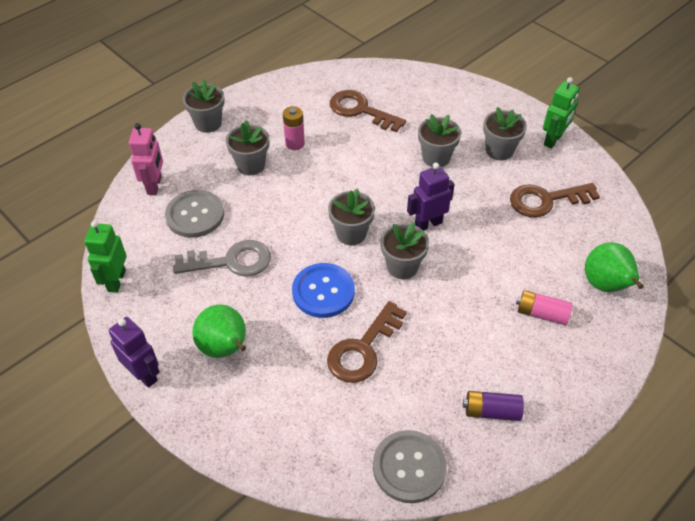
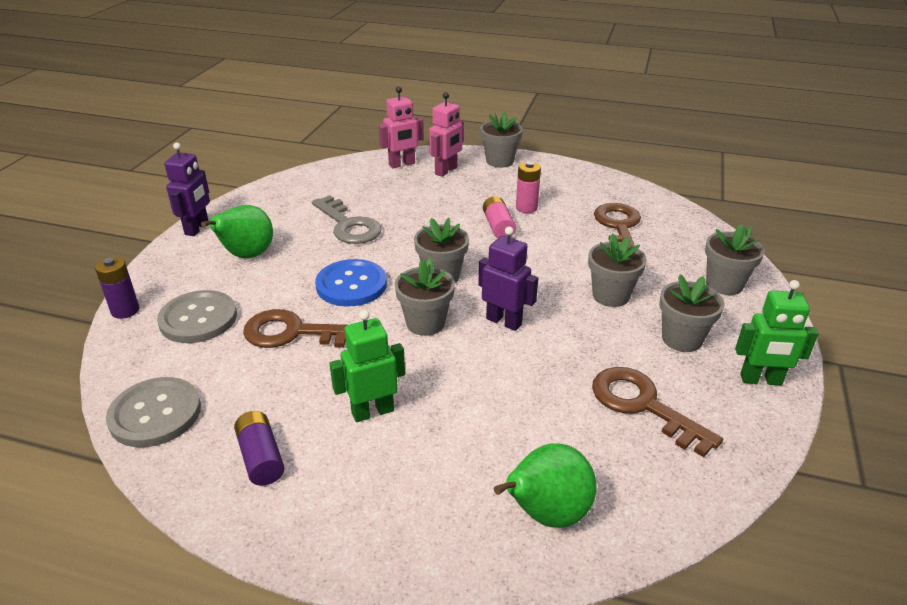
camera: 60 degrees right, 15 degrees down
green robot [84,221,127,293] -> green robot moved to [329,310,405,422]
grey button [165,190,224,238] -> grey button moved to [157,290,237,343]
grey flower pot [226,120,269,175] -> grey flower pot moved to [705,224,765,295]
pink battery [516,290,573,325] -> pink battery moved to [483,196,516,238]
none -> purple battery [95,257,139,319]
none -> pink robot [429,92,464,177]

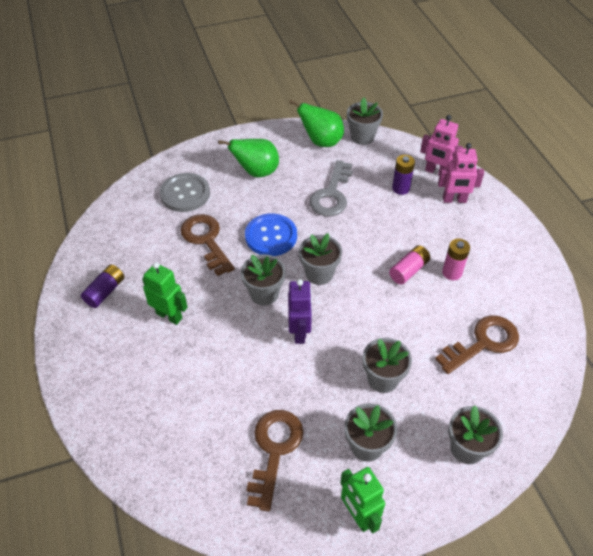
camera: 55 degrees right, 15 degrees up
purple battery [95,257,139,319] -> purple battery moved to [392,155,415,195]
grey button [106,377,201,447] -> none
purple robot [164,142,210,236] -> none
grey flower pot [480,112,523,168] -> grey flower pot moved to [347,97,383,145]
green pear [494,444,597,528] -> green pear moved to [289,100,344,147]

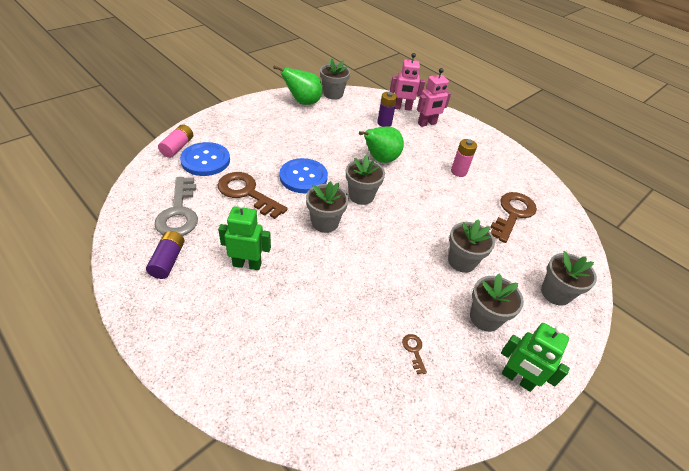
camera: 30 degrees left, 5 degrees down
grey button [160,173,210,212] -> blue button [180,142,230,176]
green pear [218,139,279,177] -> green pear moved to [359,126,404,163]
brown key [247,410,303,511] -> brown key [402,334,427,374], size x0.42
purple robot [288,279,312,344] -> none
grey key [309,160,353,216] -> grey key moved to [154,177,198,236]
pink battery [389,245,430,284] -> pink battery moved to [158,124,193,158]

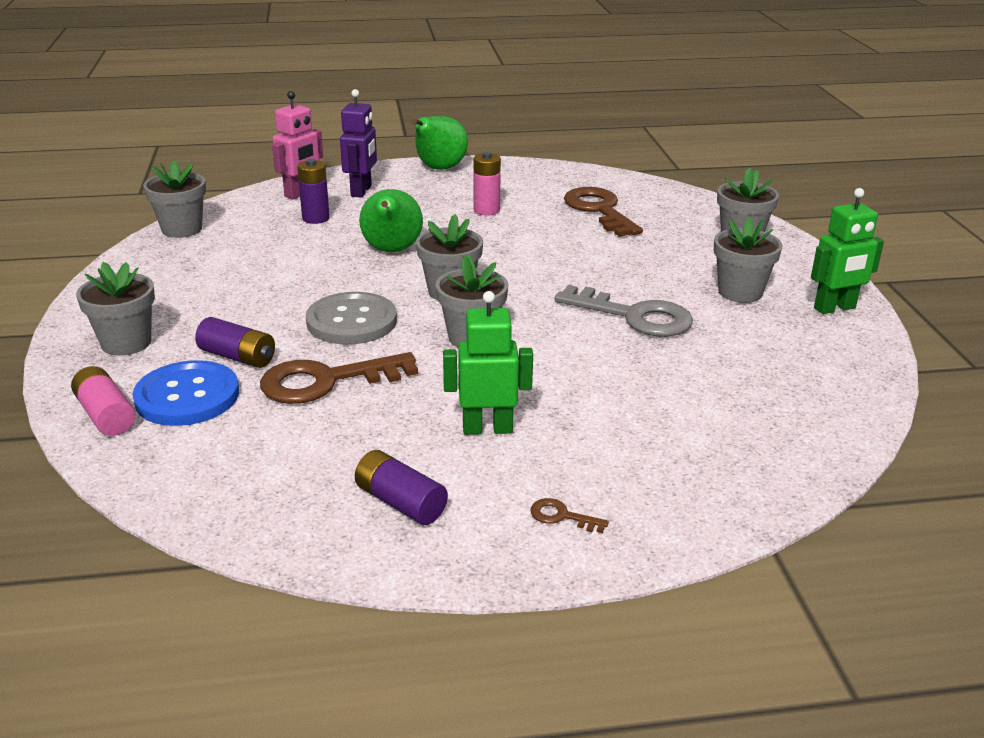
camera: 50 degrees left, 15 degrees down
grey key [154,177,198,236] -> grey key moved to [555,285,693,337]
green robot [218,202,271,270] -> green robot turned 45 degrees clockwise [443,291,533,435]
green pear [273,66,323,105] -> green pear moved to [412,116,468,170]
blue button [280,158,328,193] -> grey button [306,292,397,345]
brown key [402,334,427,374] -> brown key moved to [530,498,609,533]
pink robot [417,68,451,127] -> purple robot [340,89,377,198]
grey flower pot [448,219,495,273] -> grey flower pot moved to [76,262,155,356]
none -> purple battery [195,317,275,368]

